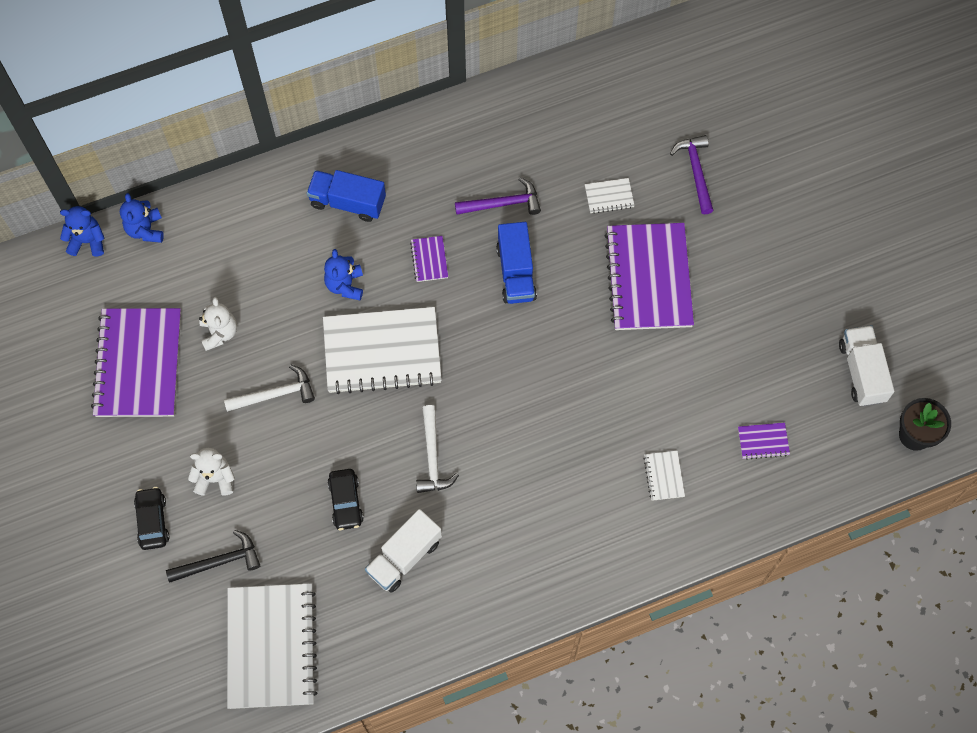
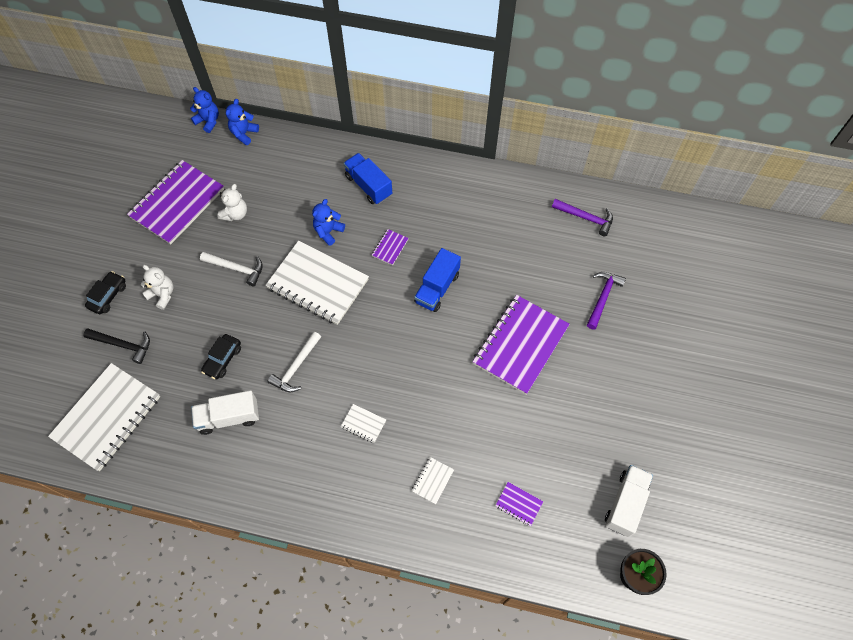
camera: 35 degrees right, 5 degrees down
purple hammer [455,177,541,215] -> purple hammer moved to [552,199,613,236]
white notebook [585,178,635,214] -> white notebook moved to [341,404,386,443]

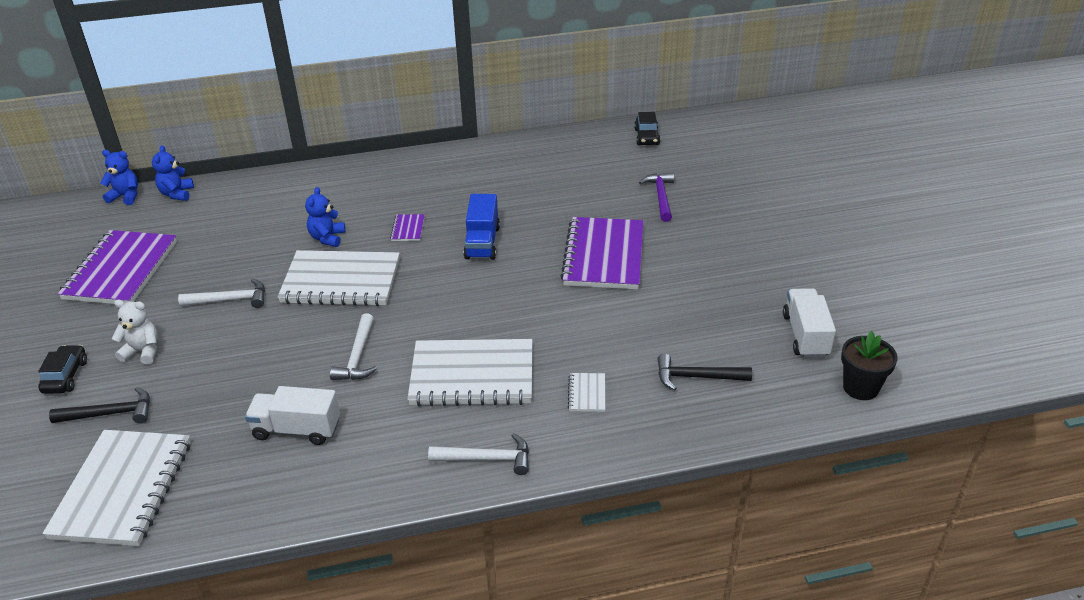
camera: 25 degrees left, 25 degrees down
white truck [191,390,259,435] -> white truck turned 45 degrees clockwise [245,386,340,445]
black car [201,334,241,379] -> black car moved to [634,112,661,145]
white teddy bear [217,184,247,221] -> none
white notebook [341,404,386,443] -> white notebook [407,339,532,406], size x2.42
blue truck [343,153,392,204] -> none
purple notebook [495,482,543,526] -> black hammer [657,354,752,391]
purple hammer [552,199,613,236] -> none
none -> white hammer [428,433,529,475]

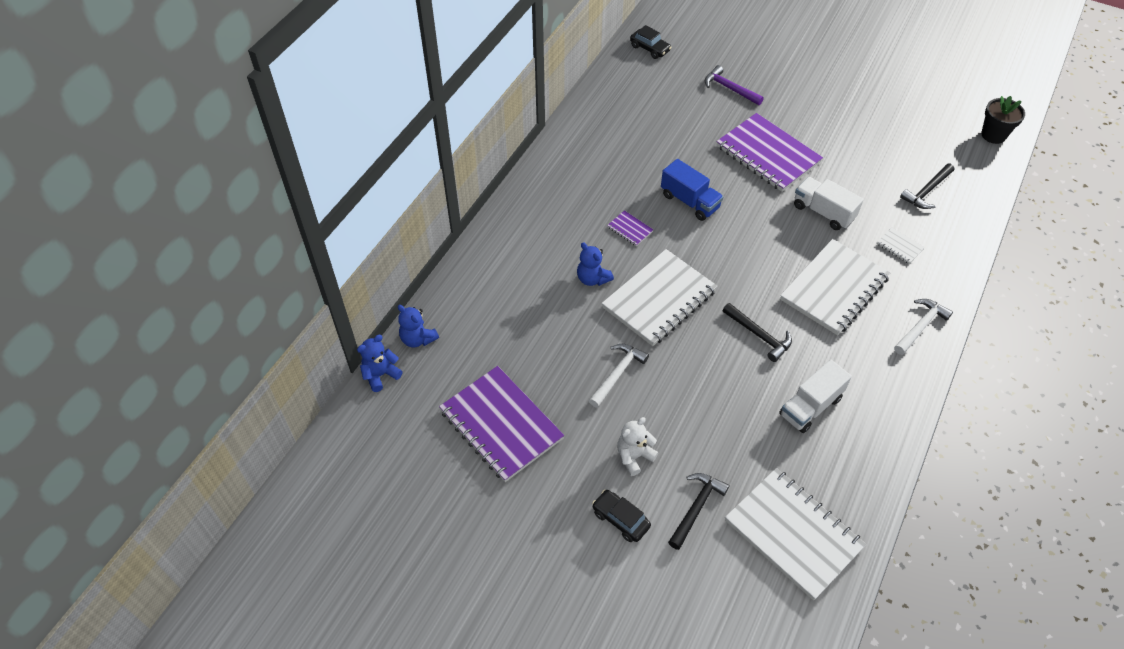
camera: 50 degrees left, 15 degrees up
white hammer [330,313,377,380] -> black hammer [722,303,792,362]
white truck [783,288,836,358] -> white truck moved to [794,177,864,230]

